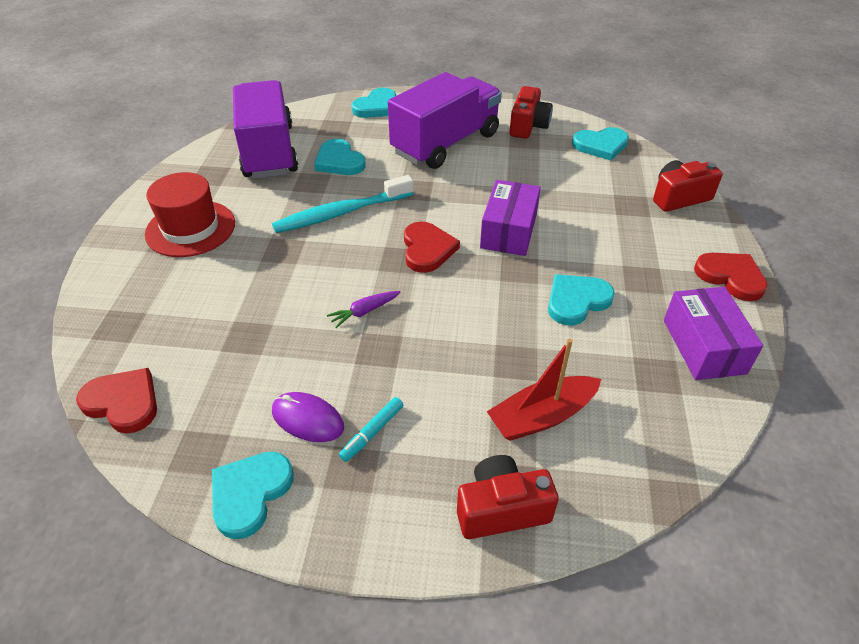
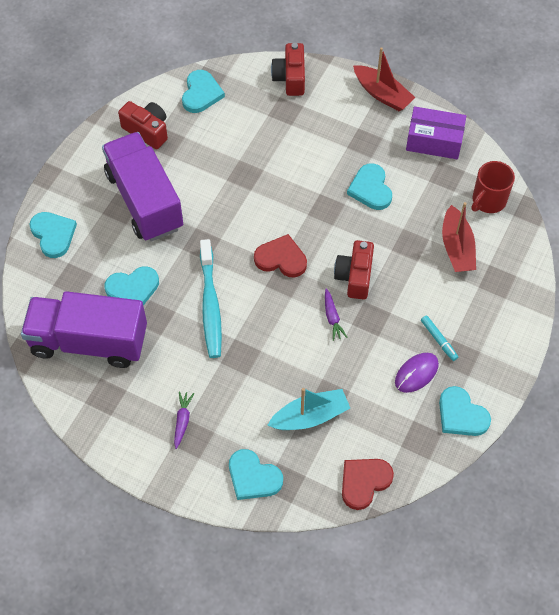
camera: 70 degrees left, 15 degrees up
red hat [145,172,235,257] -> purple carrot [174,391,194,449]
red camera [457,455,559,539] -> red camera moved to [334,240,374,300]
purple box [480,180,541,256] -> none
red heart [694,253,768,301] -> red boat [353,47,416,111]
none -> turquoise heart [229,449,283,500]
none -> turquoise boat [268,388,350,430]
none -> red mug [472,161,515,213]

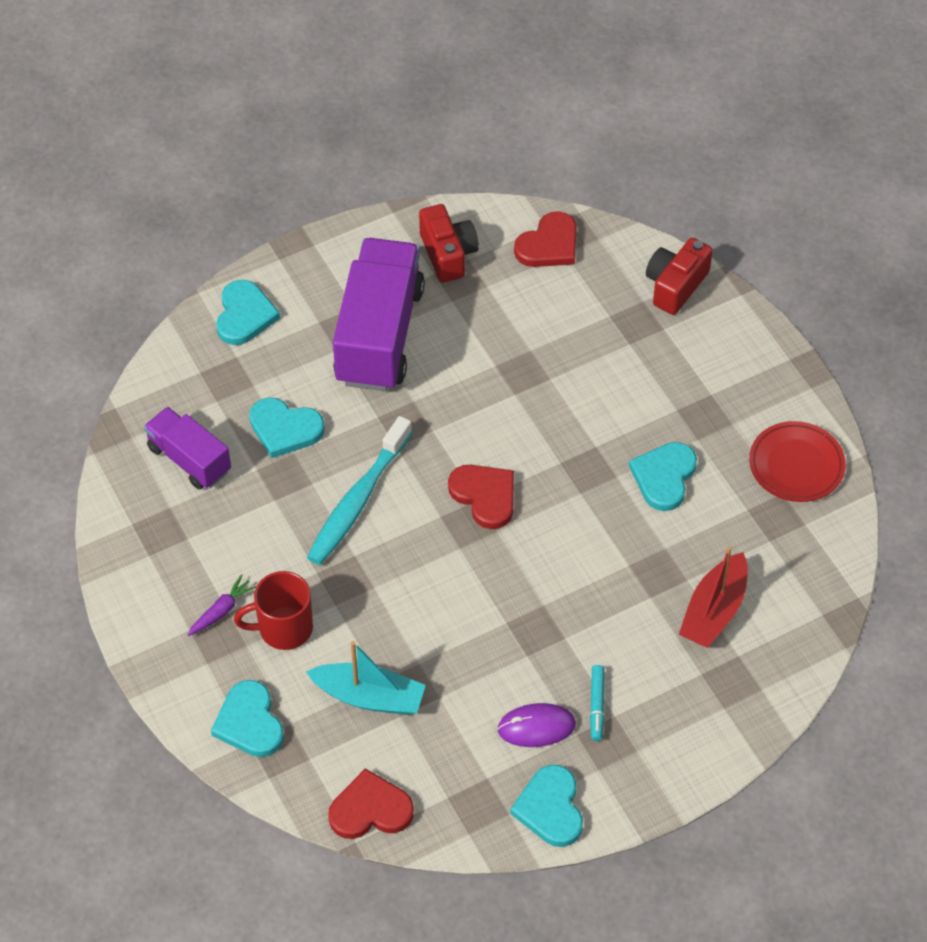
camera: 35 degrees right, 5 degrees down
purple truck [21,291,147,368] -> purple truck [144,407,231,489], size x0.56
turquoise heart [182,70,225,113] -> red heart [514,211,577,267]
purple carrot [325,289,347,341] -> none
red camera [334,240,374,300] -> none
red boat [353,47,416,111] -> none
purple box [406,106,466,159] -> red plate [749,421,846,502]
red mug [472,161,515,213] -> red mug moved to [234,571,313,650]

